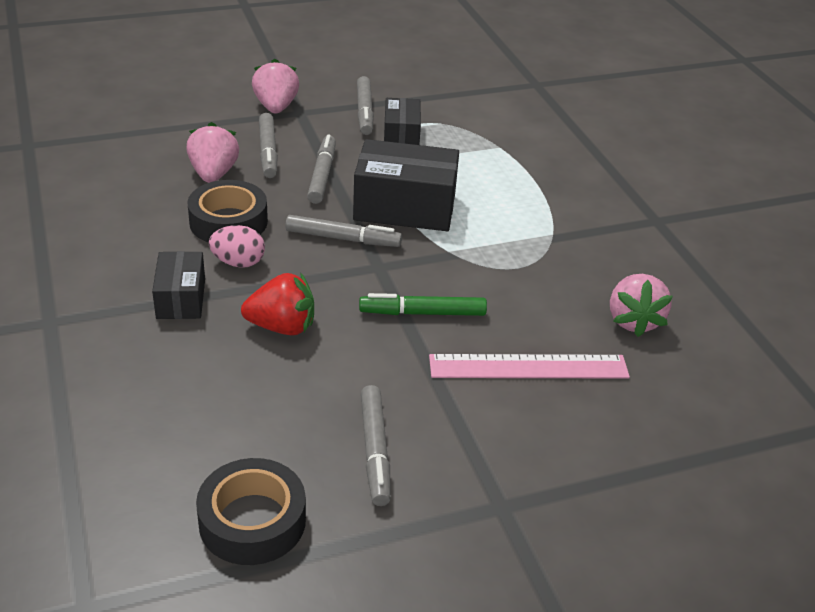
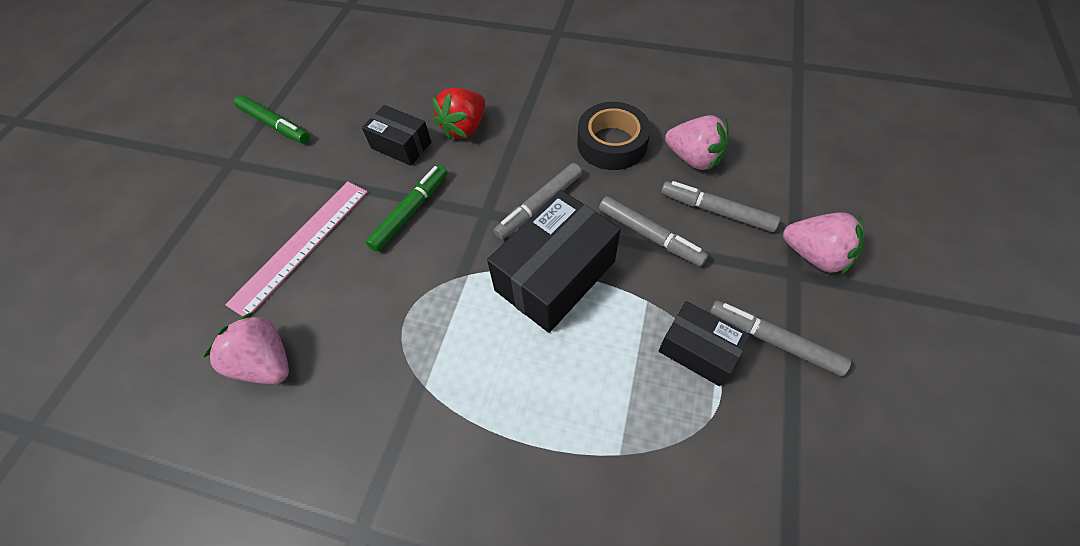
camera: 130 degrees right, 20 degrees up
black box [152,251,205,319] -> black box moved to [362,105,431,166]
black tape [196,458,306,565] -> none
pink egg [209,225,265,268] -> none
grey marker [361,385,391,506] -> none
none -> green marker [234,95,309,144]

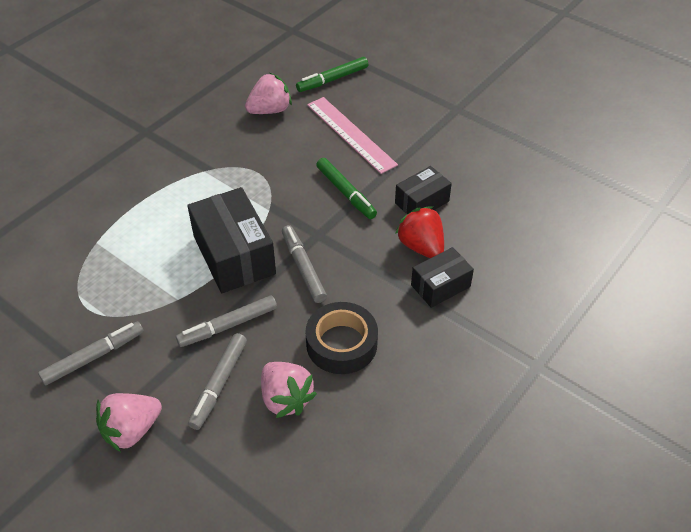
camera: 110 degrees right, 10 degrees down
green marker [234,95,309,144] -> green marker moved to [296,57,368,92]
black box [659,301,750,386] -> black box moved to [411,247,474,308]
grey marker [661,181,780,232] -> grey marker turned 150 degrees clockwise [188,333,247,430]
pink strawberry [665,115,728,170] -> pink strawberry turned 90 degrees counterclockwise [261,362,317,418]

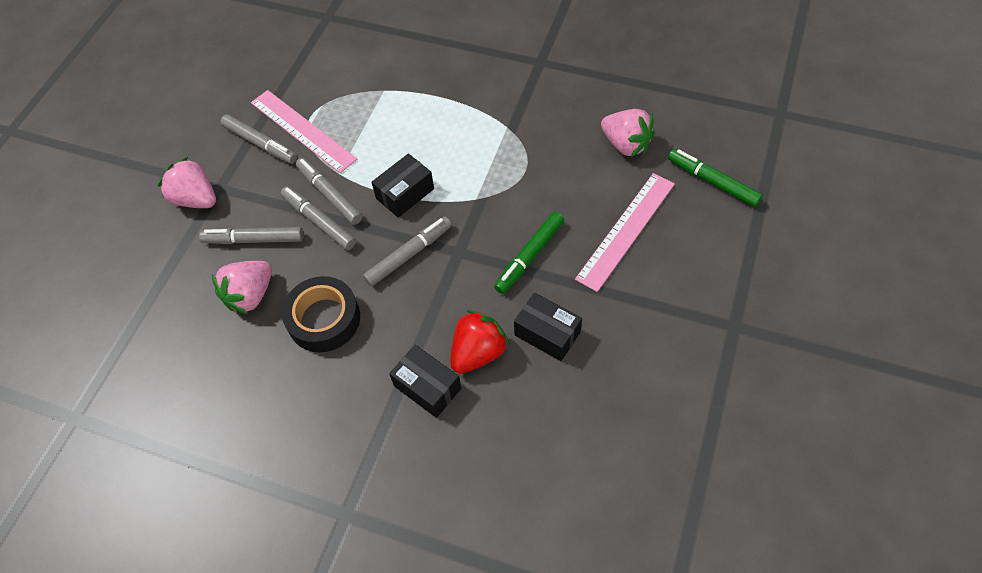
camera: 75 degrees right, 10 degrees up
black box [187,187,276,293] -> black box [371,154,434,218], size x0.58
none -> pink ruler [251,90,357,173]
none -> grey marker [295,158,363,225]

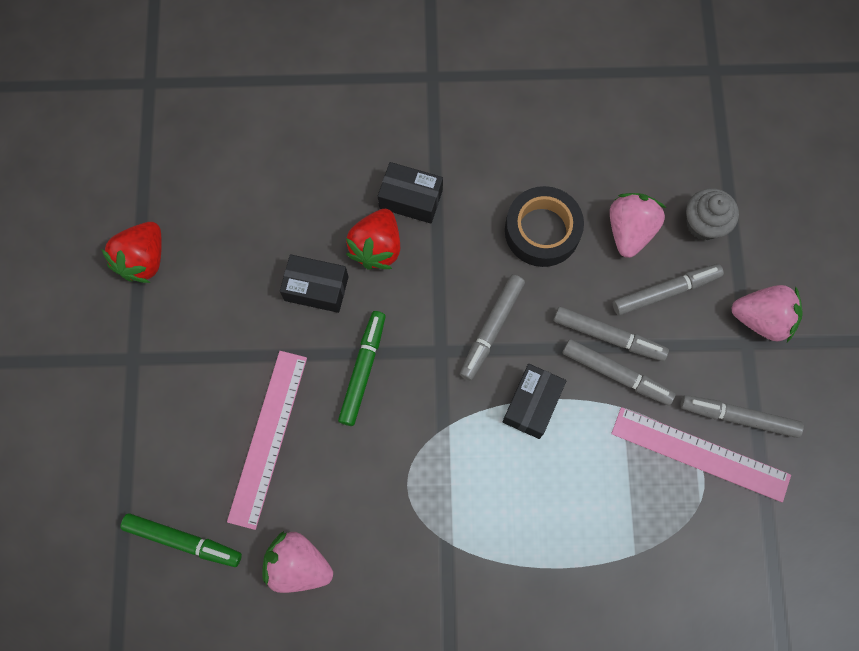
camera: 155 degrees right, 15 degrees up
none -> red strawberry [101,222,162,283]
none -> grey cupcake [686,188,739,240]

